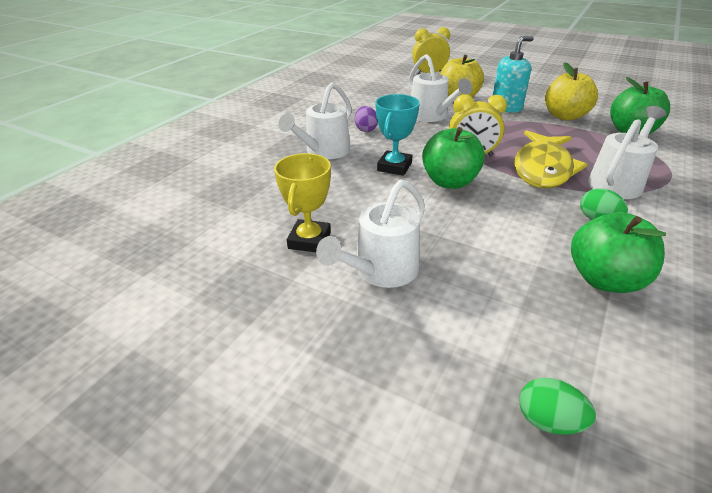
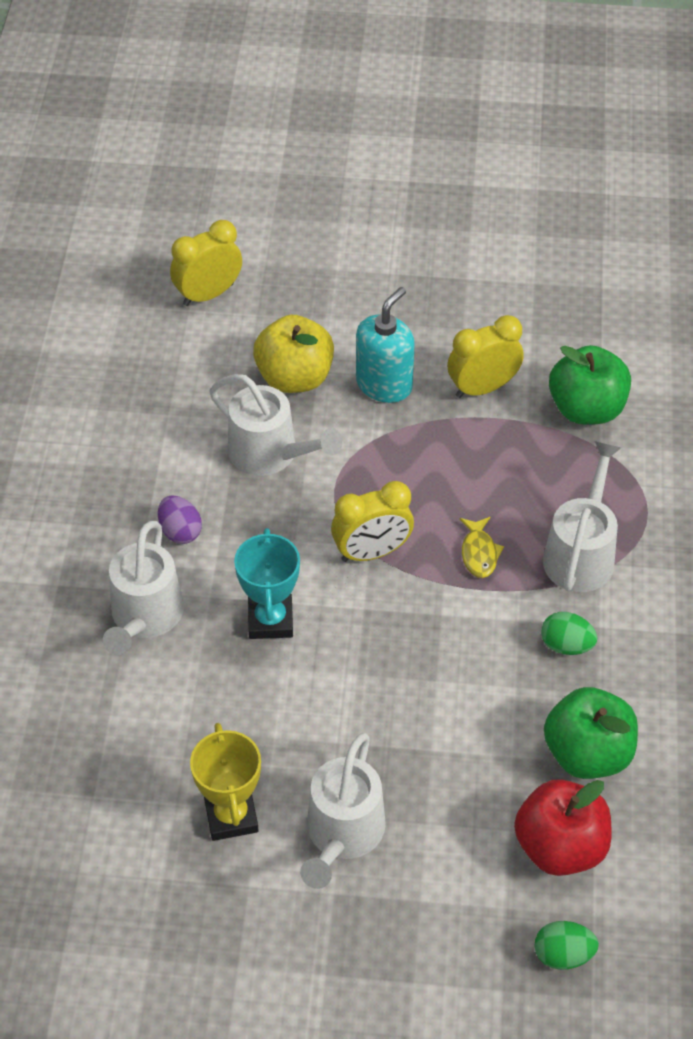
camera: 25 degrees left, 15 degrees up
green apple [422,127,485,189] -> none
yellow fish [515,130,588,188] -> yellow fish [460,517,504,578], size x0.43
yellow apple [545,62,598,121] -> yellow clock [447,315,524,398]
none -> red apple [514,779,611,876]

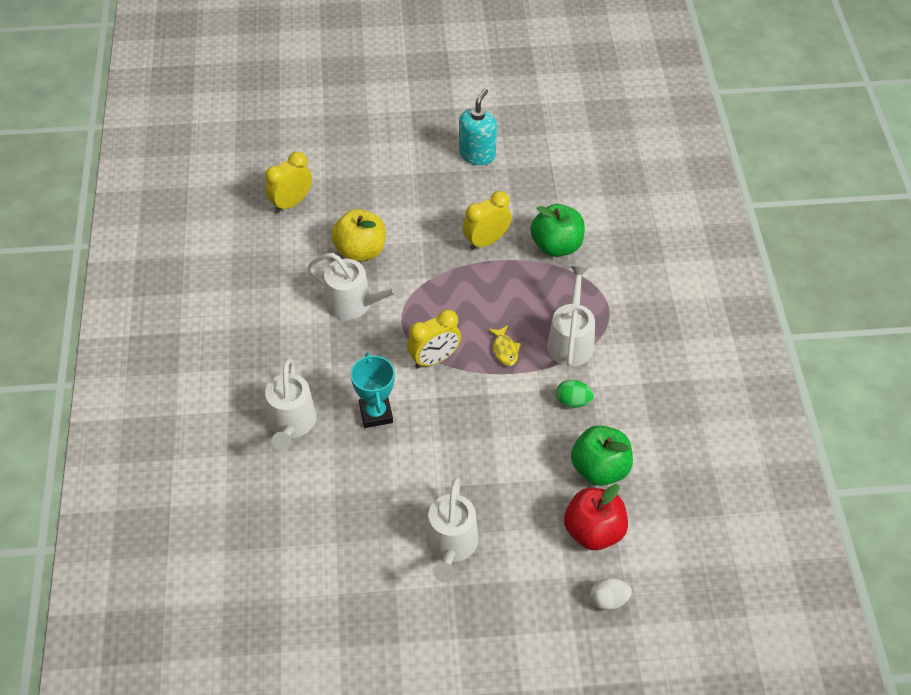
camera: 10 degrees left, 0 degrees up
purple egg [158,495,202,544] -> none
yellow trophy [190,723,261,841] -> none
turquoise soap dispenser [356,287,415,403] -> turquoise soap dispenser moved to [459,88,497,165]
green egg [534,921,599,970] -> white egg [590,578,632,610]

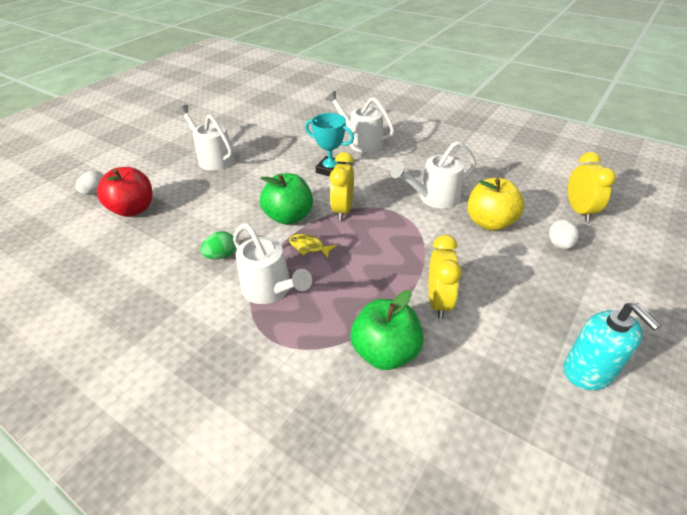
camera: 130 degrees right, 10 degrees down
green apple [571,425,633,486] -> green apple moved to [260,173,313,225]
none -> white egg [549,220,579,249]

